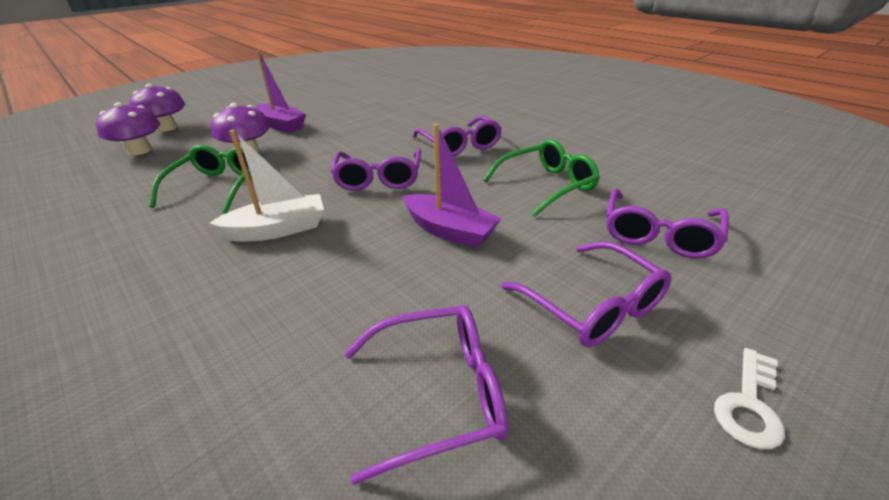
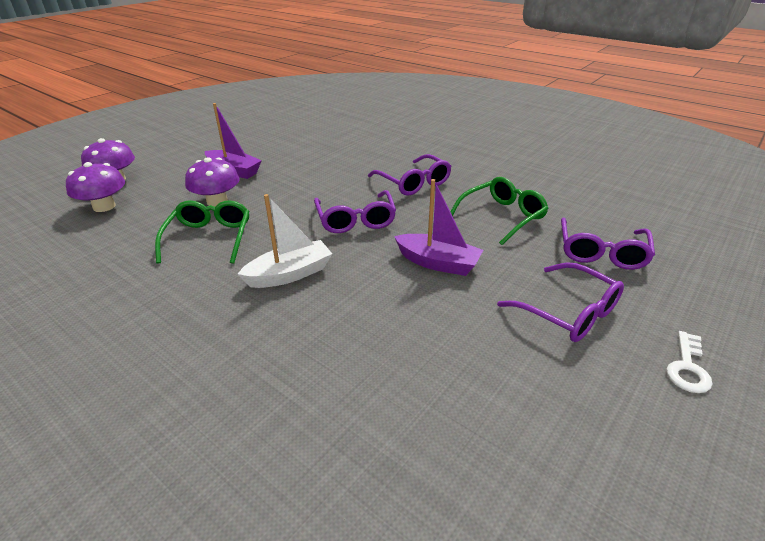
camera: 10 degrees left, 0 degrees up
purple glasses [344,305,508,485] -> none

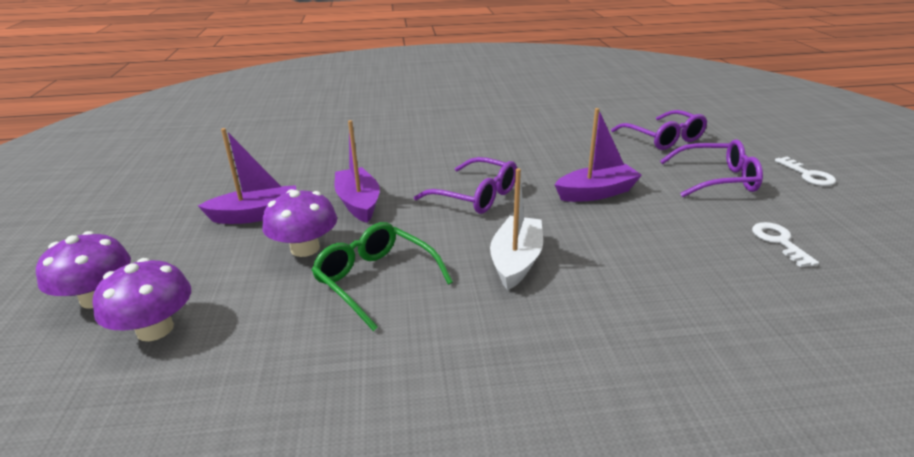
camera: 45 degrees left, 5 degrees down
purple glasses [368,154,451,196] -> none
green glasses [451,177,549,245] -> none
none -> purple boat [335,120,380,223]
none -> white key [752,222,819,267]

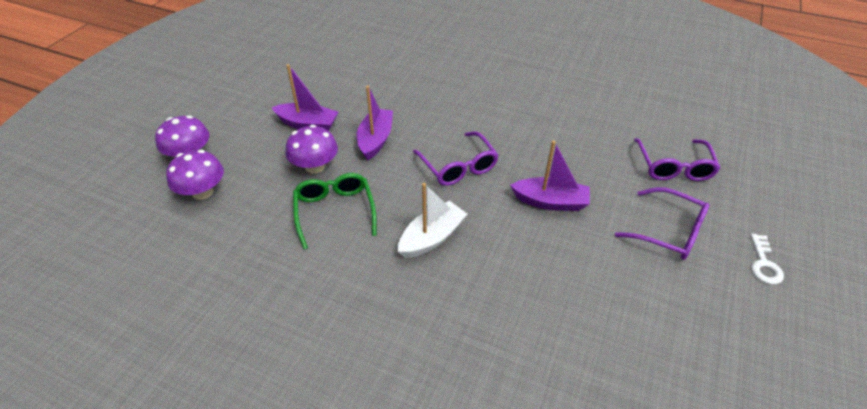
camera: 30 degrees right, 15 degrees up
white key [752,222,819,267] -> none

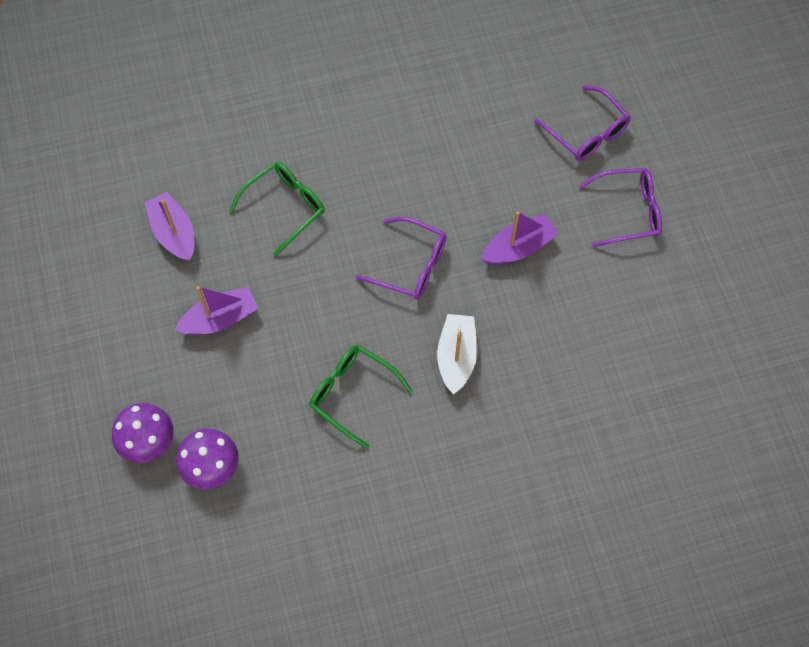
camera: 40 degrees left, 20 degrees up
purple mushroom [286,125,338,174] -> none
purple boat [357,86,393,161] -> purple boat moved to [144,192,194,262]
white key [750,234,784,285] -> none
none -> green glasses [229,162,325,256]

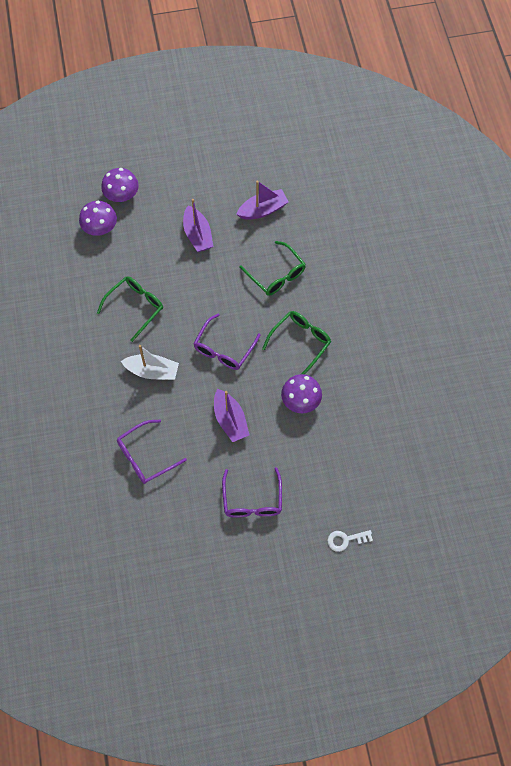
camera: 95 degrees right, 0 degrees up
purple glasses [534,85,630,161] -> purple glasses moved to [117,419,187,484]
none -> green glasses [262,311,331,375]
none -> purple mushroom [281,374,322,413]
none -> white key [327,530,373,552]

